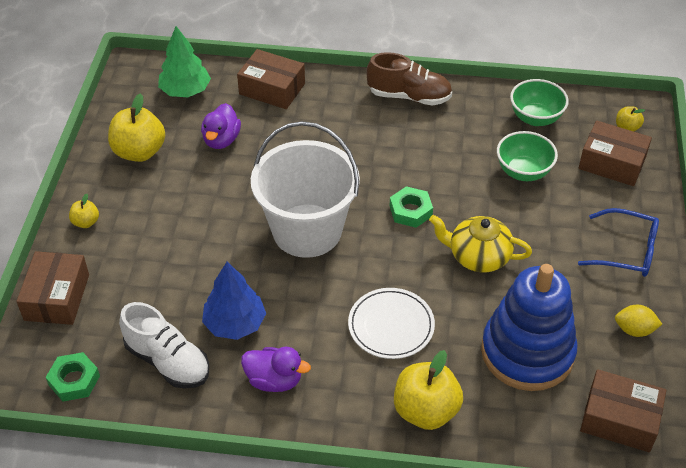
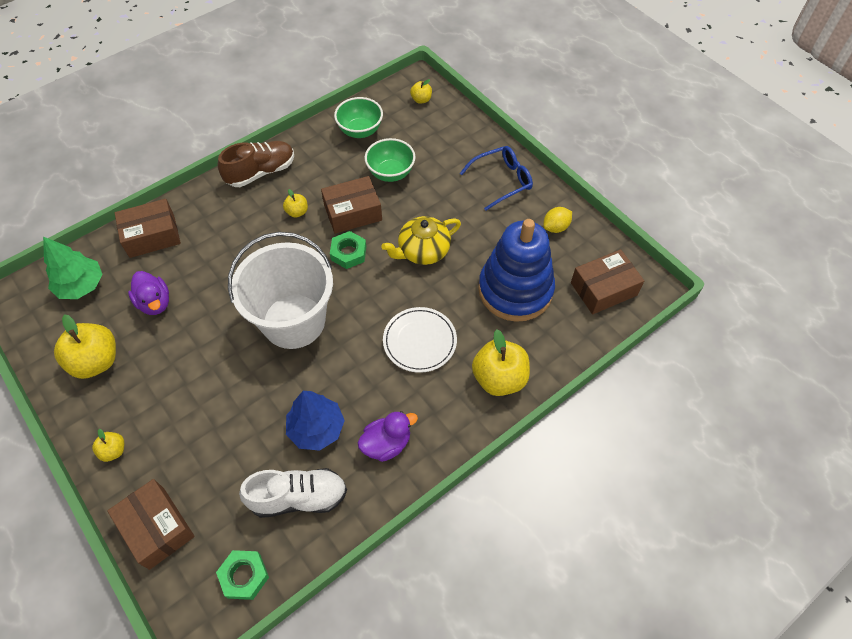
camera: 45 degrees left, 10 degrees up
brown box [579,120,652,186] -> brown box moved to [321,176,382,234]
none -> yellow apple [283,189,308,218]

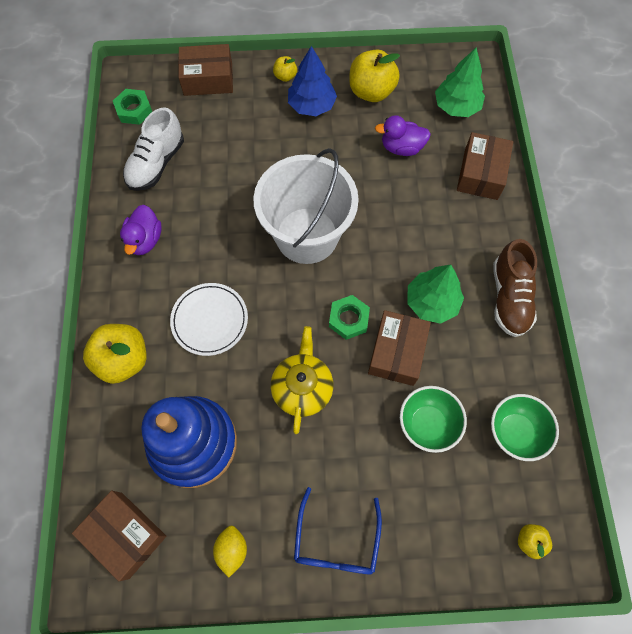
camera: 125 degrees right, 10 degrees up
yellow apple [283,189,308,218] -> green tree [408,264,464,324]
blue tree [286,391,345,451] -> blue tree moved to [288,46,337,116]
brown box [571,249,644,314] -> brown box turned 60 degrees counterclockwise [72,490,166,581]

